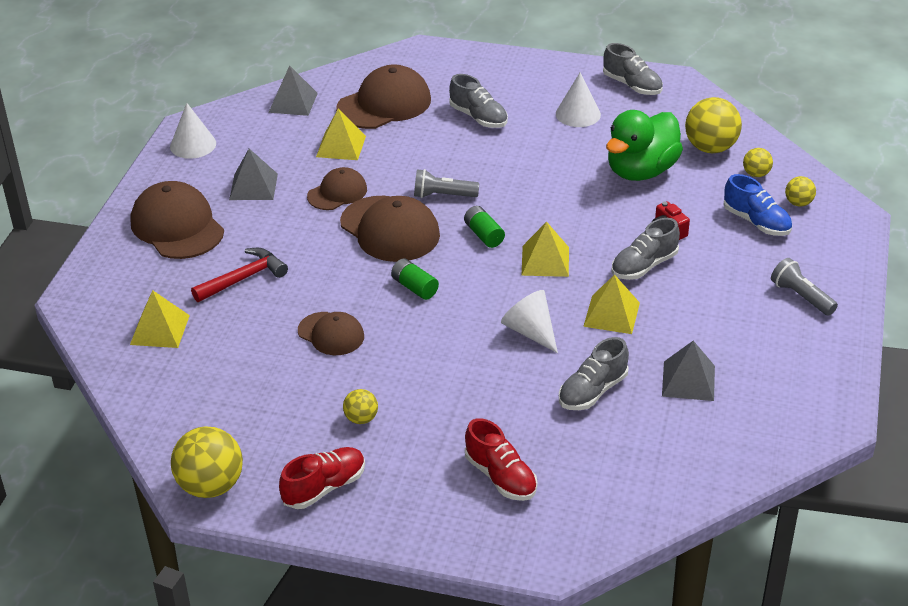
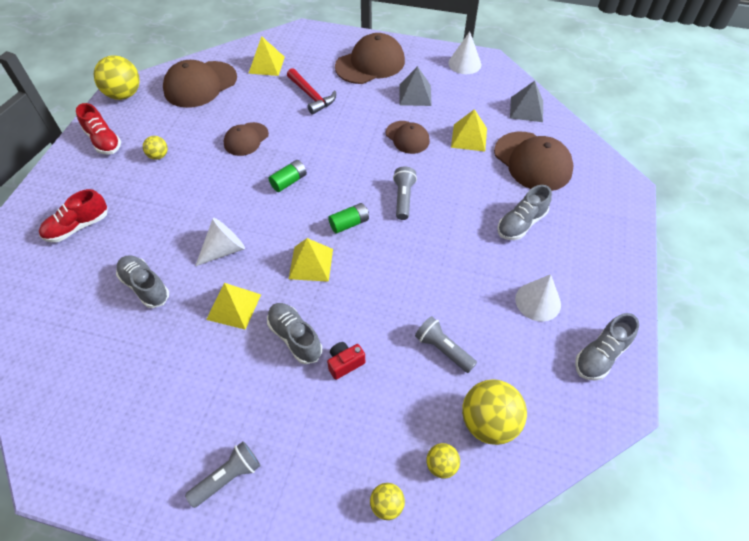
camera: 90 degrees right, 15 degrees up
brown cap [340,196,440,262] -> brown cap moved to [163,60,237,108]
green duck [606,110,683,181] -> grey flashlight [415,316,477,373]
grey pyramid [662,341,715,401] -> none
blue shoe [723,174,792,236] -> none

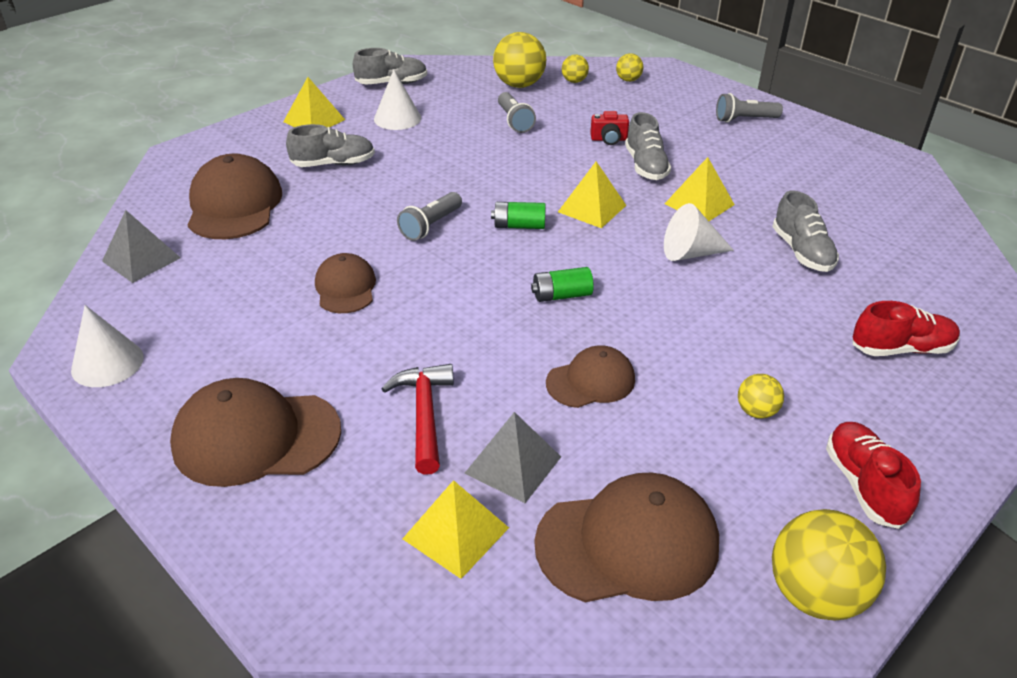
camera: 150 degrees left, 15 degrees down
grey pyramid [399,66,432,106] -> grey pyramid moved to [465,412,561,503]
yellow pyramid [451,109,487,151] -> yellow pyramid moved to [283,77,345,127]

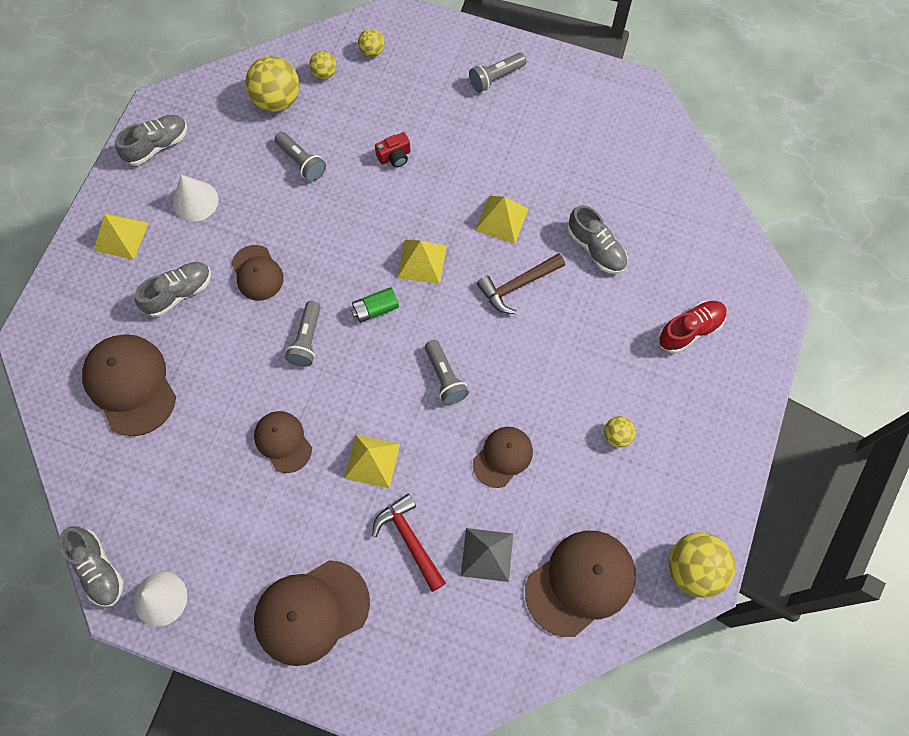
camera: 25 degrees left, 30 degrees up
grey pyramid [102,210,181,283] -> none
yellow pyramid [403,480,509,579] -> yellow pyramid moved to [344,435,400,488]
green battery [531,267,594,302] -> grey flashlight [425,340,469,405]
grey shoe [625,112,671,180] -> grey shoe moved to [59,526,124,607]
white cone [664,203,734,261] -> brown hammer [477,253,565,314]
red shoe [826,422,921,529] -> none
none -> brown cap [231,245,284,301]

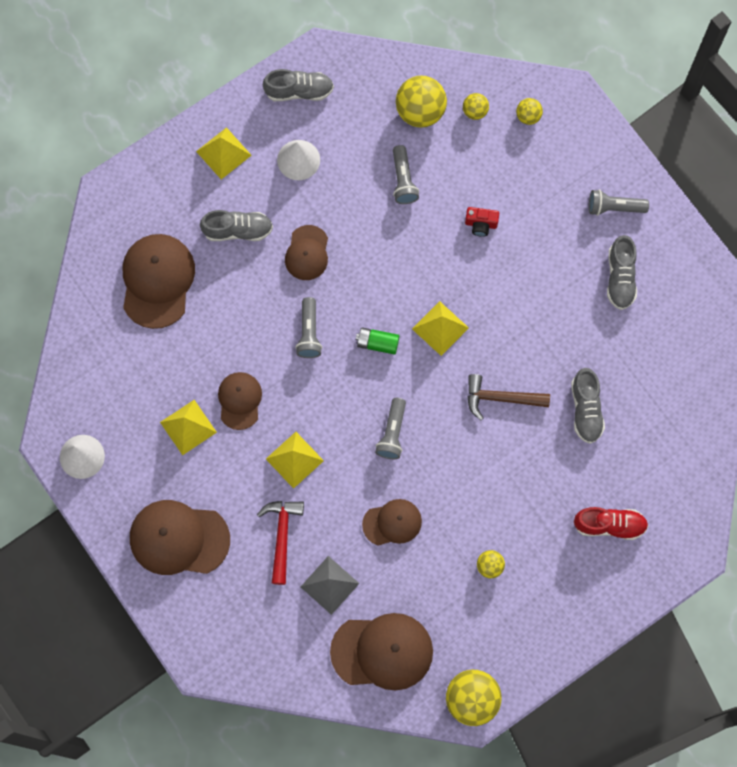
camera: 35 degrees right, 5 degrees up
grey shoe [59,526,124,607] -> grey shoe moved to [607,235,637,310]
grey flashlight [285,301,321,367] -> grey flashlight turned 45 degrees counterclockwise [295,297,322,358]
yellow pyramid [475,196,529,244] -> yellow pyramid moved to [160,400,217,455]

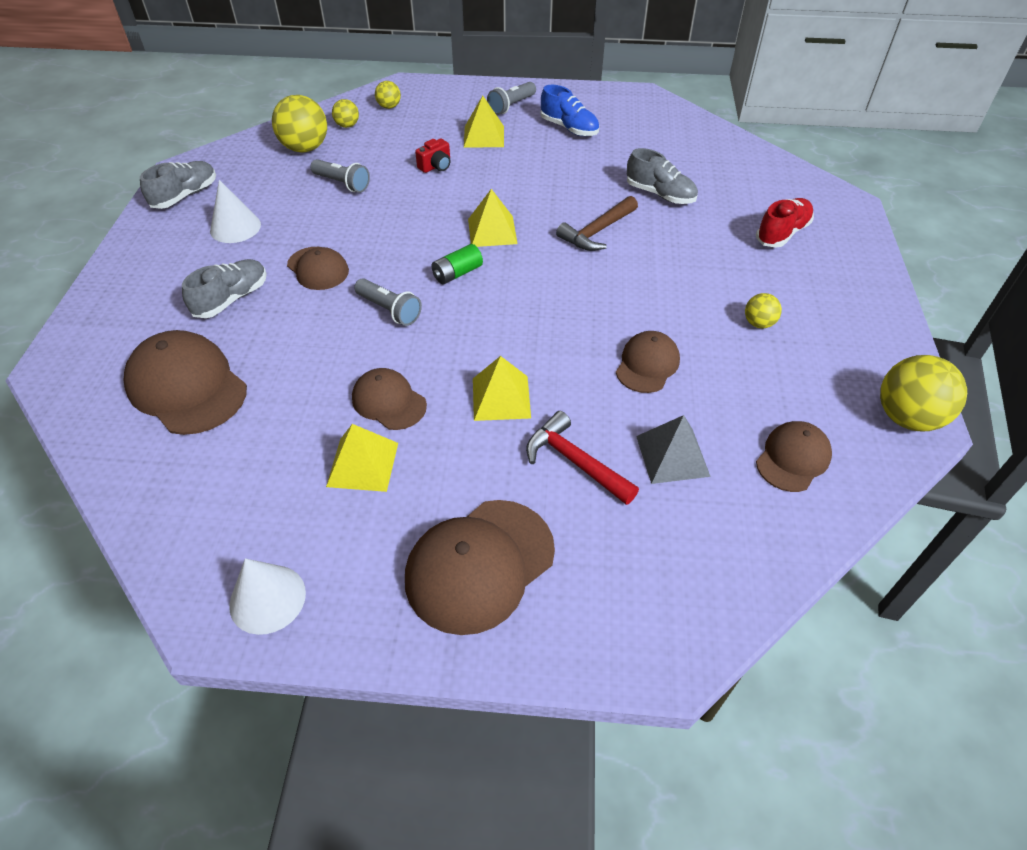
camera: 50 degrees left, 25 degrees down
yellow pyramid [196,127,252,179] -> yellow pyramid moved to [464,96,504,148]
brown cap [330,613,433,690] -> brown cap [756,421,832,492], size x0.59
grey flashlight [375,398,406,459] -> none
grey shoe [607,235,637,310] -> blue shoe [540,85,599,136]

